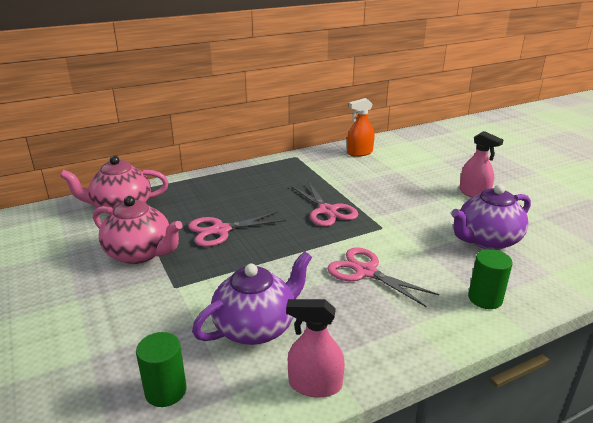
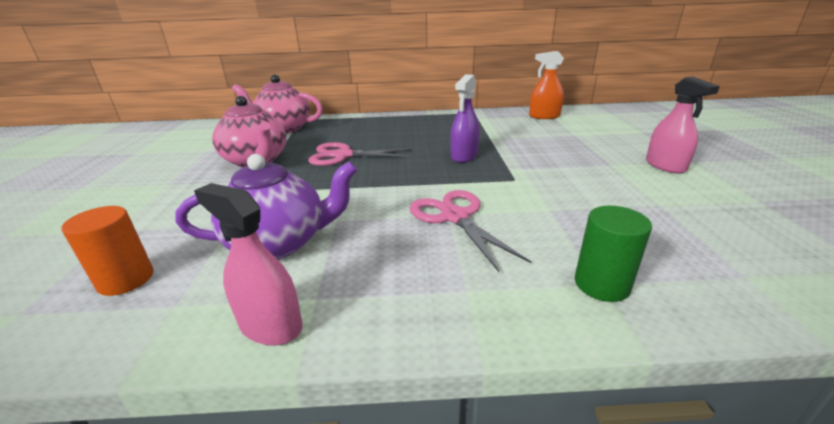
camera: 25 degrees right, 0 degrees up
green cylinder [136,332,186,407] -> orange cylinder [61,206,153,296]
pink scissors [291,182,358,227] -> purple spray bottle [450,74,480,163]
purple teapot [451,184,531,250] -> none

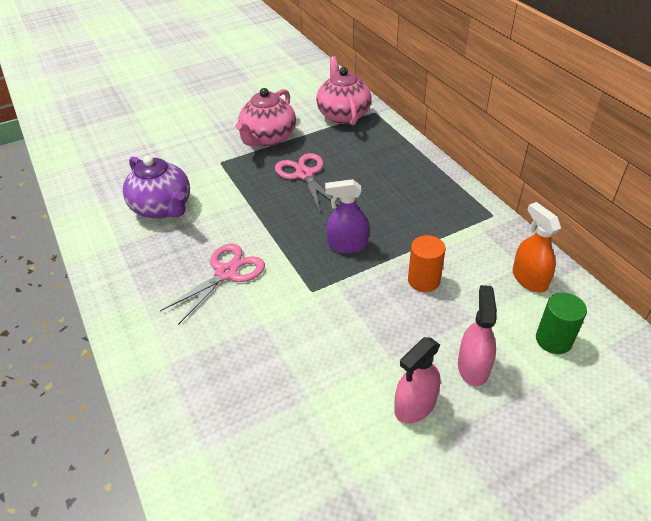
camera: 65 degrees right, 15 degrees up
orange cylinder [61,206,153,296] -> orange cylinder moved to [408,235,446,292]
pink spray bottle [194,183,303,346] -> pink spray bottle moved to [458,285,497,386]
green cylinder [575,206,652,302] -> green cylinder moved to [536,293,587,354]

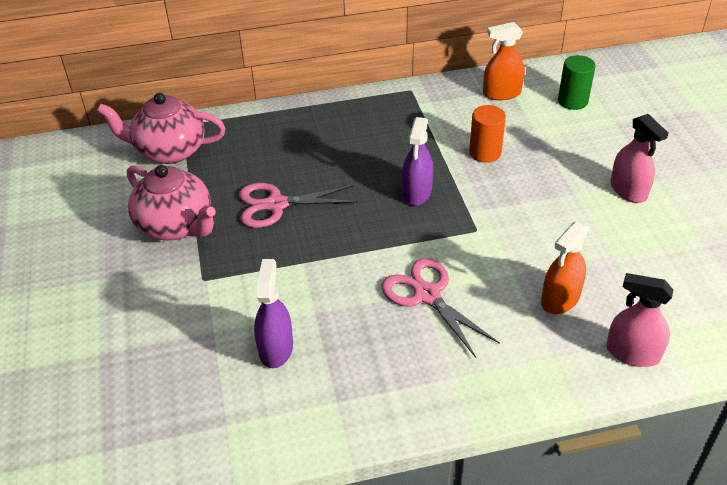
camera: 75 degrees left, 0 degrees up
purple teapot [123,156,190,219] -> purple spray bottle [254,259,293,368]
pink spray bottle [458,285,497,386] -> pink spray bottle moved to [606,273,673,367]
none -> orange spray bottle [541,221,589,314]

